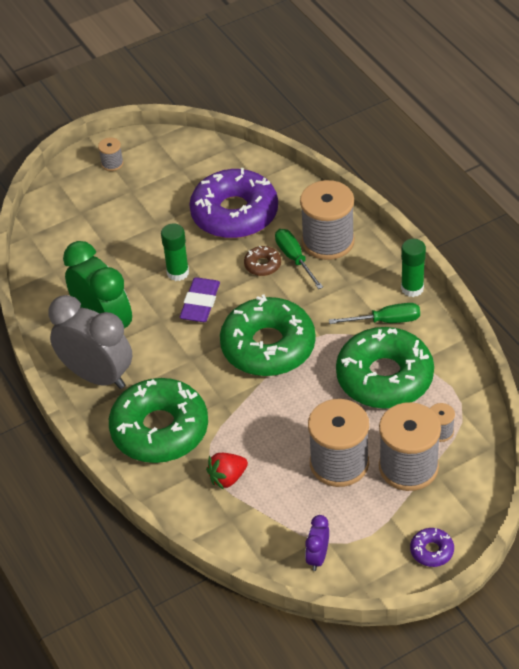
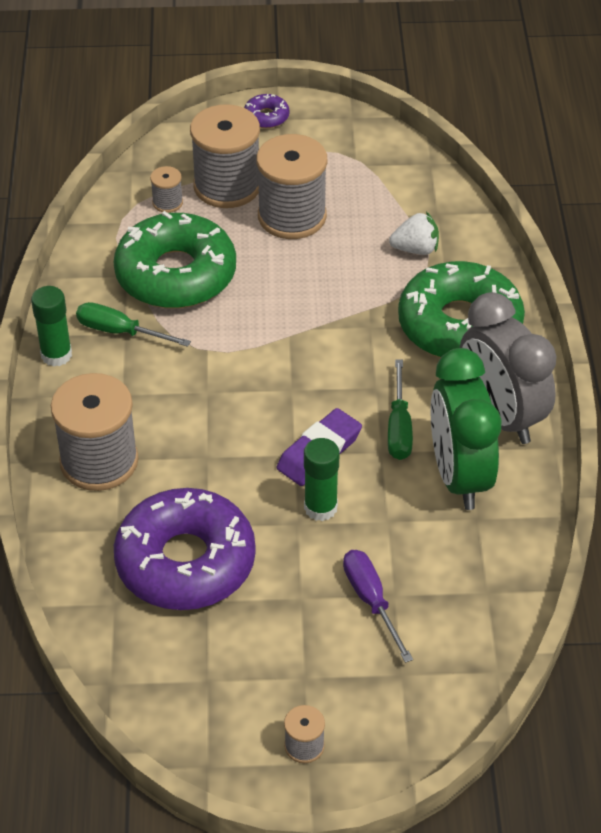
camera: 155 degrees left, 0 degrees up
red strawberry [206,453,248,490] -> white strawberry [389,212,439,255]
green donut [220,294,316,376] -> none
brown donut [244,246,281,276] -> none
green screwdriver [275,229,323,289] -> green screwdriver moved to [388,359,413,460]
purple clock [305,515,329,571] -> none
none -> purple screwdriver [343,550,413,663]

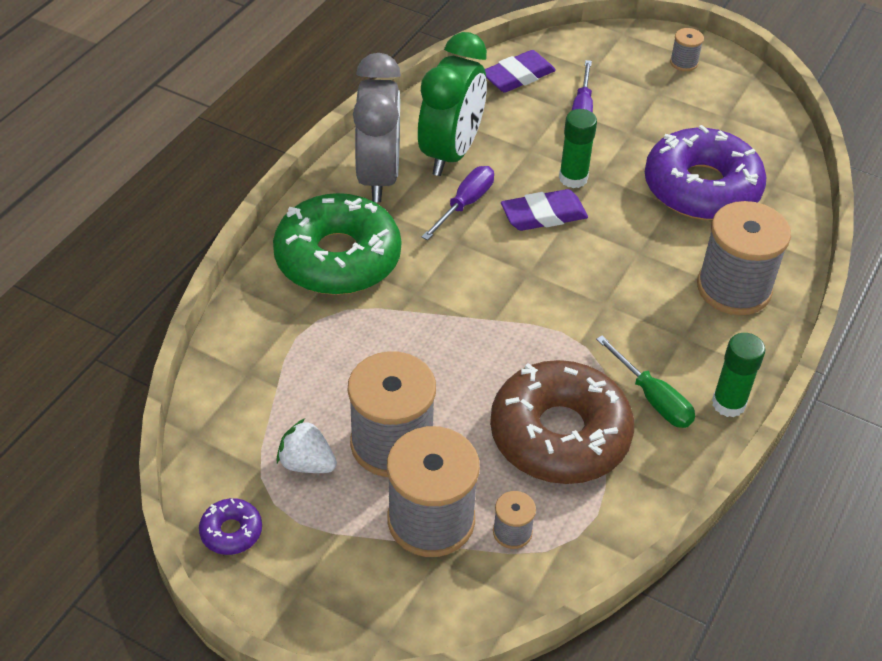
camera: 150 degrees left, 0 degrees up
green donut [114,211,236,308] -> brown donut [490,360,634,484]
purple donut [244,94,289,128] -> purple donut moved to [199,498,262,555]
green screwdriver [388,359,413,460] -> purple screwdriver [422,166,494,240]
white strawberry [389,212,439,255] -> white strawberry moved to [276,419,337,473]
none -> purple eraser [485,50,556,93]

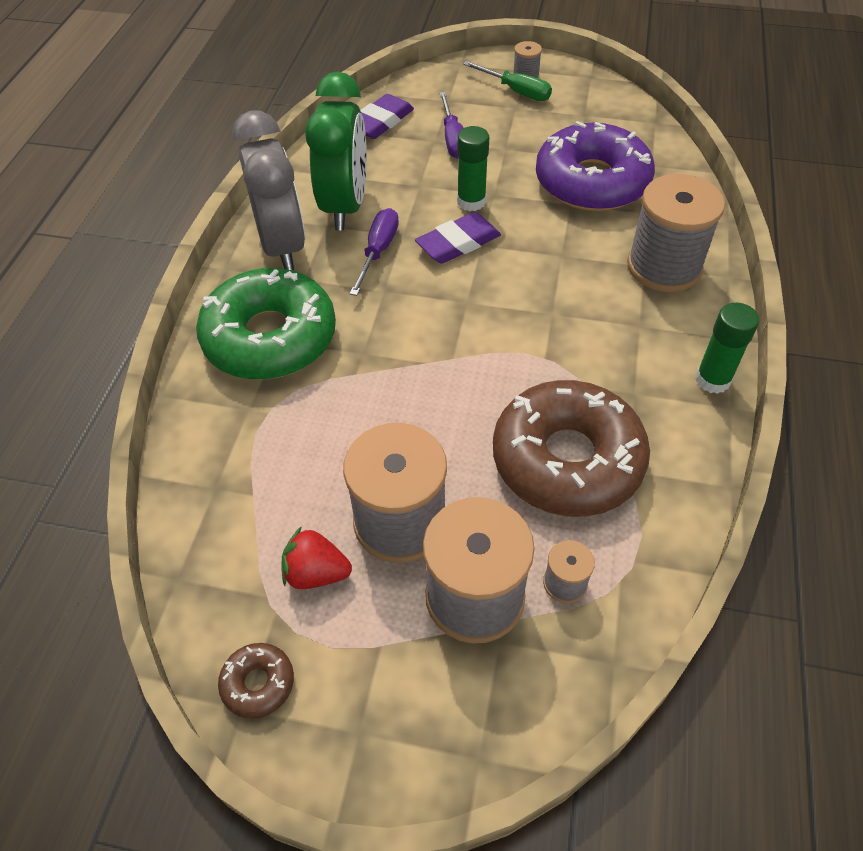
camera: 15 degrees left, 5 degrees up
purple donut [199,498,262,555] -> brown donut [218,643,294,719]
white strawberry [276,419,337,473] -> red strawberry [281,526,352,589]
green screwdriver [596,335,695,428] -> green screwdriver moved to [463,61,552,101]

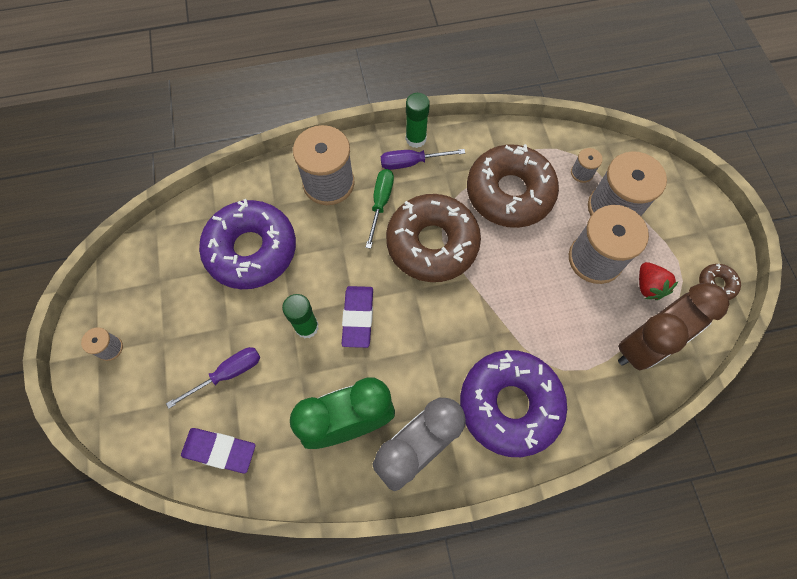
camera: 115 degrees left, 15 degrees up
green donut [196,268,336,379] -> purple donut [460,350,567,457]
purple screwdriver [350,208,399,296] -> purple screwdriver moved to [381,149,465,170]
purple eraser [415,212,501,263] -> purple eraser turned 60 degrees clockwise [342,286,373,348]
green screwdriver [463,61,552,101] -> green screwdriver moved to [366,169,394,249]
none -> brown donut [386,194,481,282]
none -> brown clock [618,283,730,370]

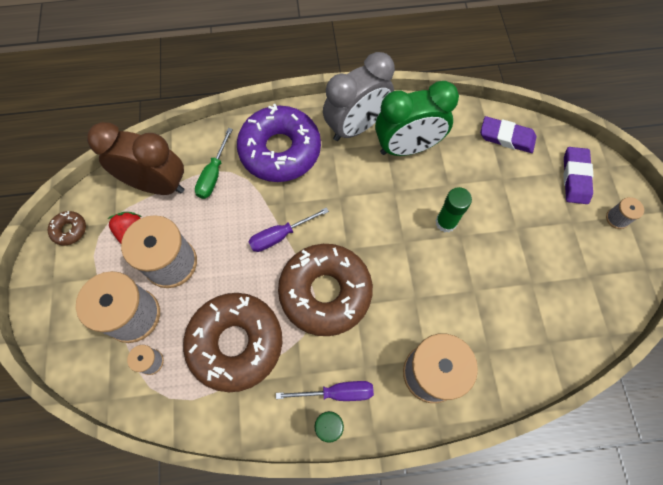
camera: 175 degrees left, 0 degrees up
purple screwdriver [166,347,260,409] -> purple screwdriver moved to [249,207,329,252]
purple donut [199,199,296,289] -> none
purple eraser [342,286,373,348] -> purple eraser moved to [563,147,593,204]
green screwdriver [366,169,394,249] -> green screwdriver moved to [195,128,233,199]
brown clock [618,283,730,370] -> brown clock turned 45 degrees clockwise [87,122,184,195]

